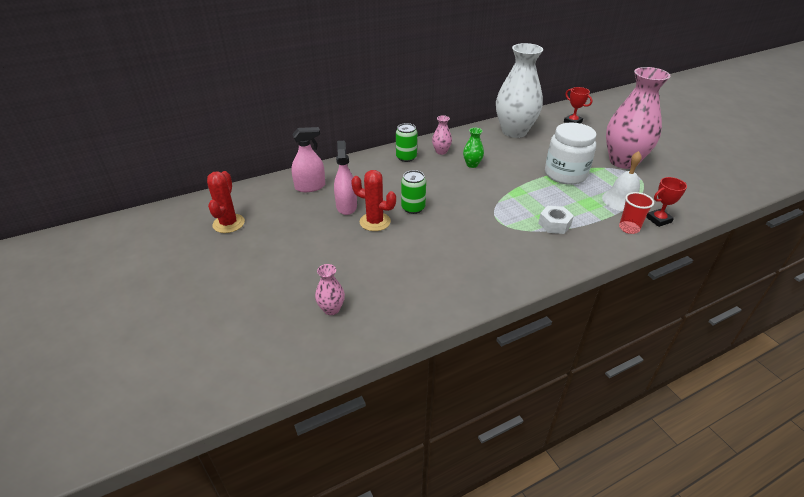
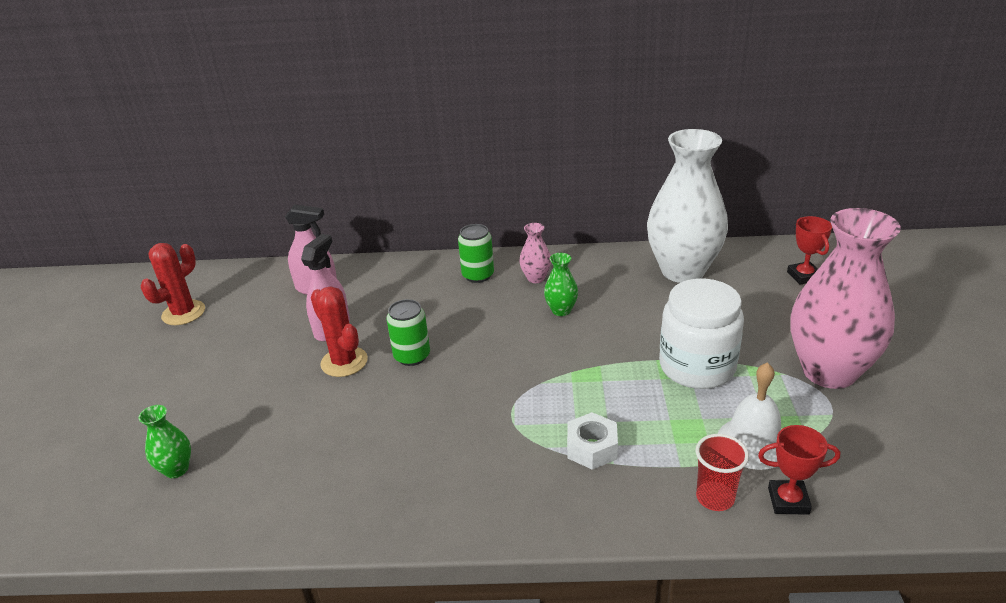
camera: 30 degrees right, 5 degrees down
pink vase [315,264,345,315] -> green vase [138,405,191,478]

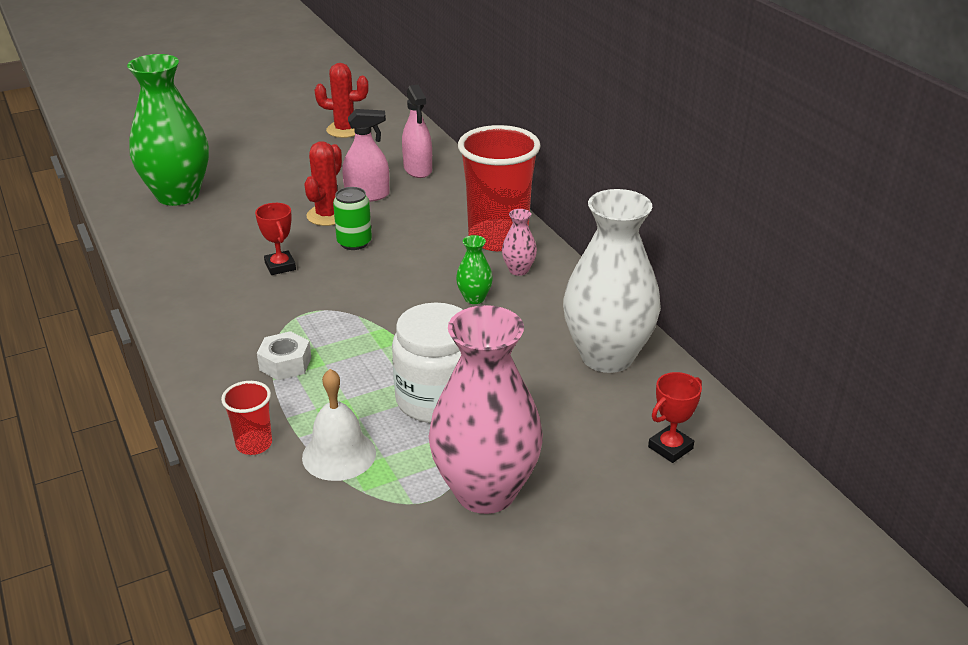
camera: 60 degrees right, 0 degrees up
green vase [138,405,191,478] -> green vase [127,54,209,206], size x2.40
green can [458,224,494,283] -> red cup [458,125,541,251]
red trophy [758,425,840,515] -> red trophy moved to [255,203,296,275]

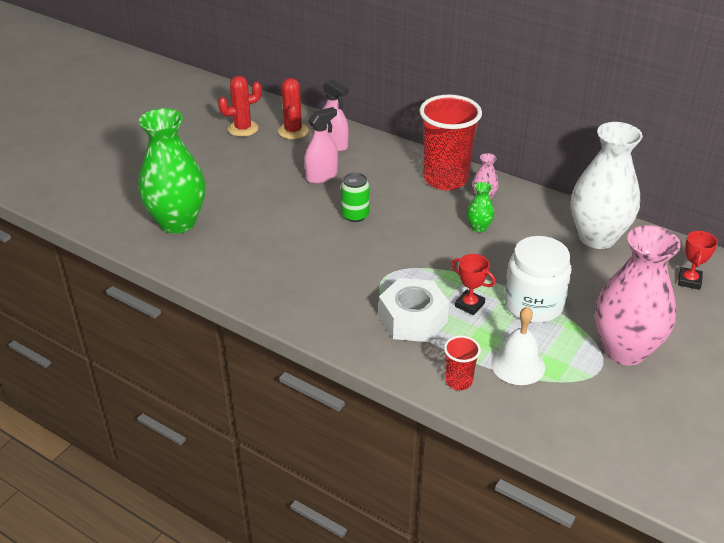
camera: 30 degrees left, 5 degrees up
red trophy [255,203,296,275] -> red trophy moved to [451,254,495,315]
white nut [257,331,311,380] -> white nut [379,278,449,342], size x1.69
red cactus [304,141,342,226] -> red cactus moved to [278,78,309,139]

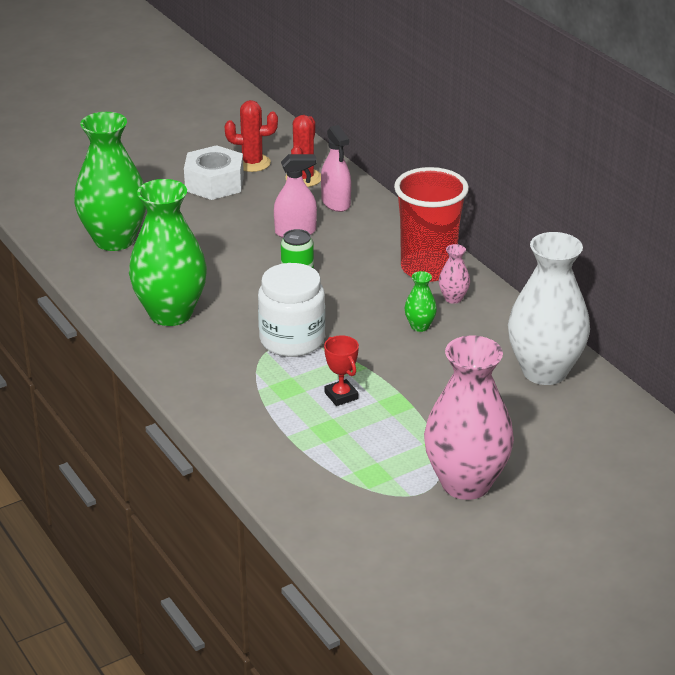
camera: 25 degrees right, 5 degrees down
white nut [379,278,449,342] -> white nut moved to [184,145,244,200]
red cup [444,335,481,390] -> none
white bell [491,307,545,385] -> none
white jar [504,236,572,323] -> white jar moved to [258,263,325,357]
red trophy [678,231,718,290] -> none
none -> green vase [129,179,207,326]

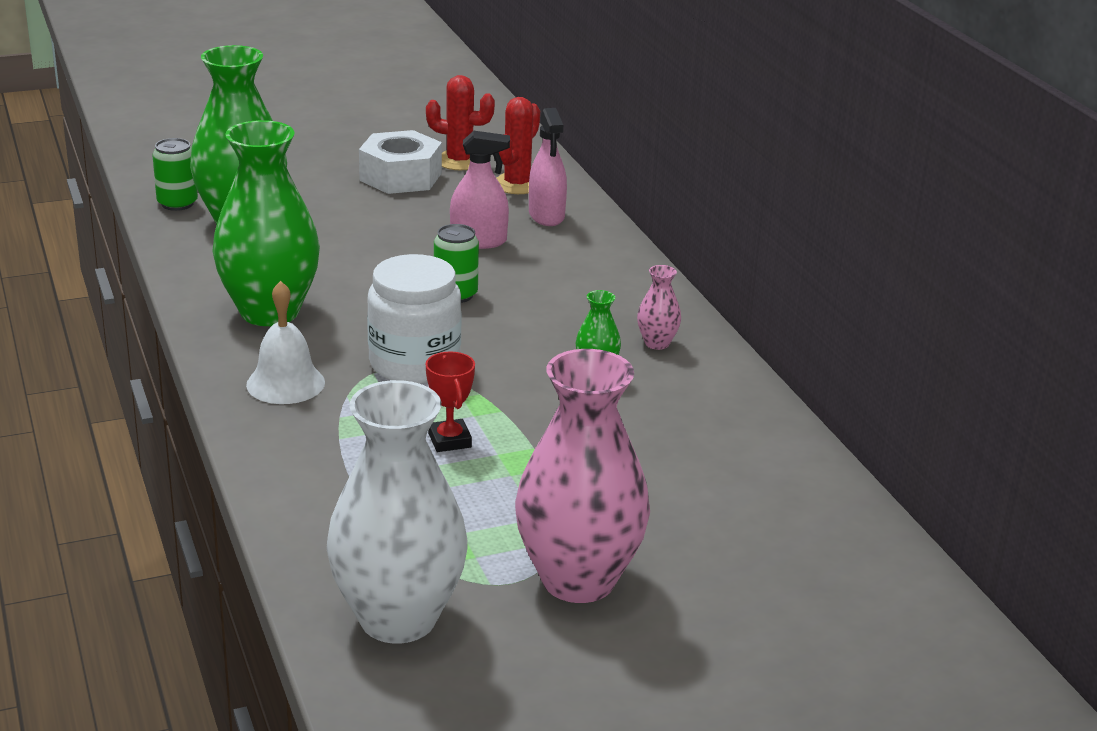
camera: 10 degrees right, 5 degrees down
red cup [394,167,469,282] -> none
white vase [508,232,590,385] -> white vase moved to [326,380,467,644]
none -> green can [152,138,198,211]
none -> white bell [246,281,325,404]

